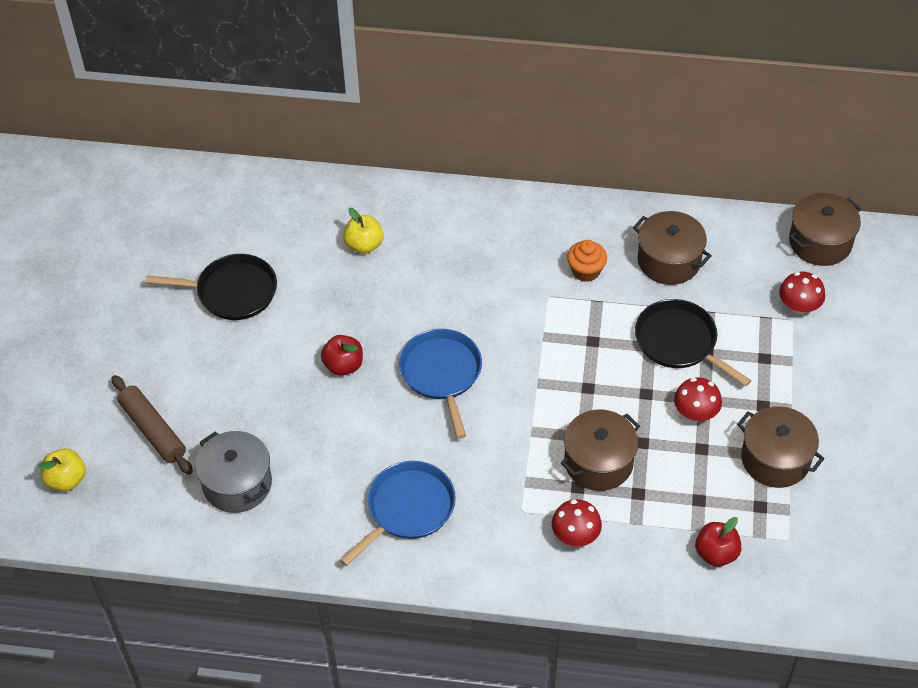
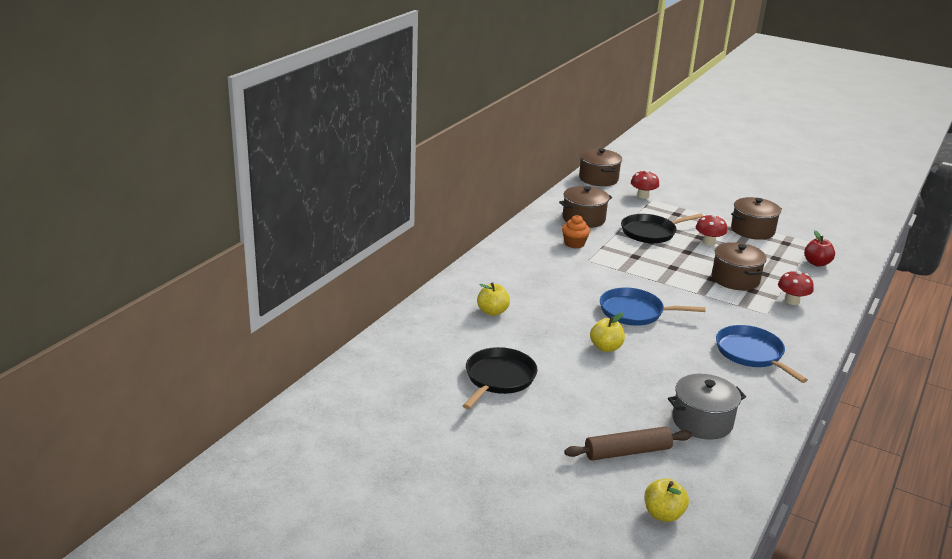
camera: 70 degrees left, 25 degrees down
red apple [321,335,363,376] -> yellow apple [590,313,625,352]

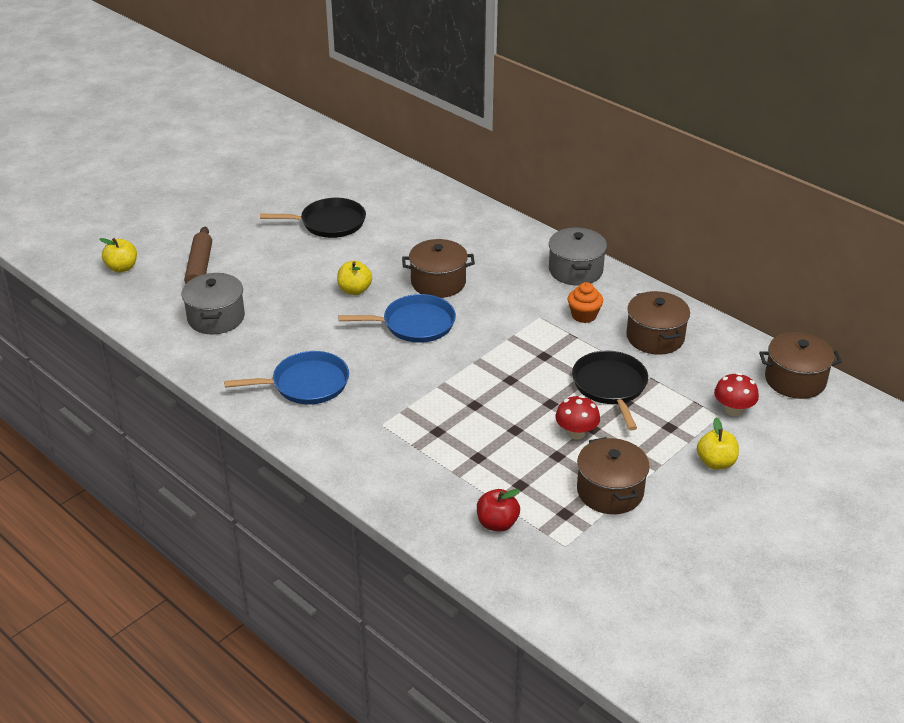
camera: 105 degrees right, 10 degrees up
black pan [463,347,537,409] -> black pan turned 45 degrees counterclockwise [260,198,366,238]
yellow apple [477,282,510,316] -> yellow apple moved to [697,418,739,470]
blue pan [600,288,705,326] -> blue pan turned 60 degrees clockwise [339,294,456,343]
brown pot [712,242,767,290] -> brown pot moved to [402,239,475,298]
red mushroom [778,270,814,305] -> none
none -> grey pot [549,228,607,285]

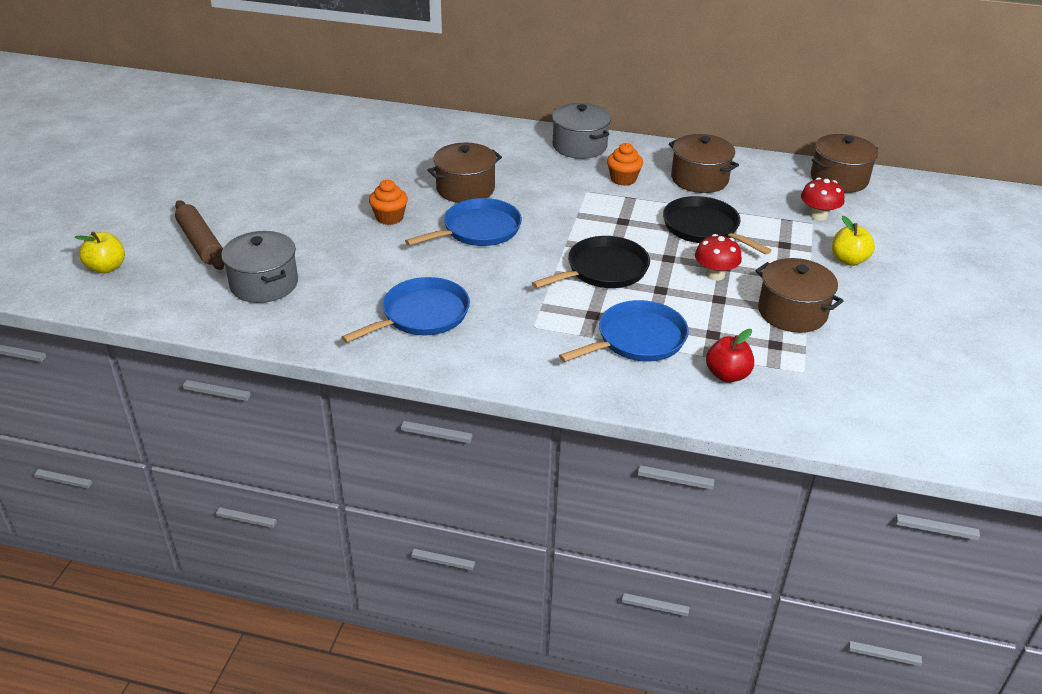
camera: 30 degrees left, 0 degrees up
black pan [260,198,366,238] -> black pan moved to [532,236,650,288]
yellow apple [337,261,372,295] -> orange cupcake [369,180,408,225]
none -> blue pan [559,300,689,362]

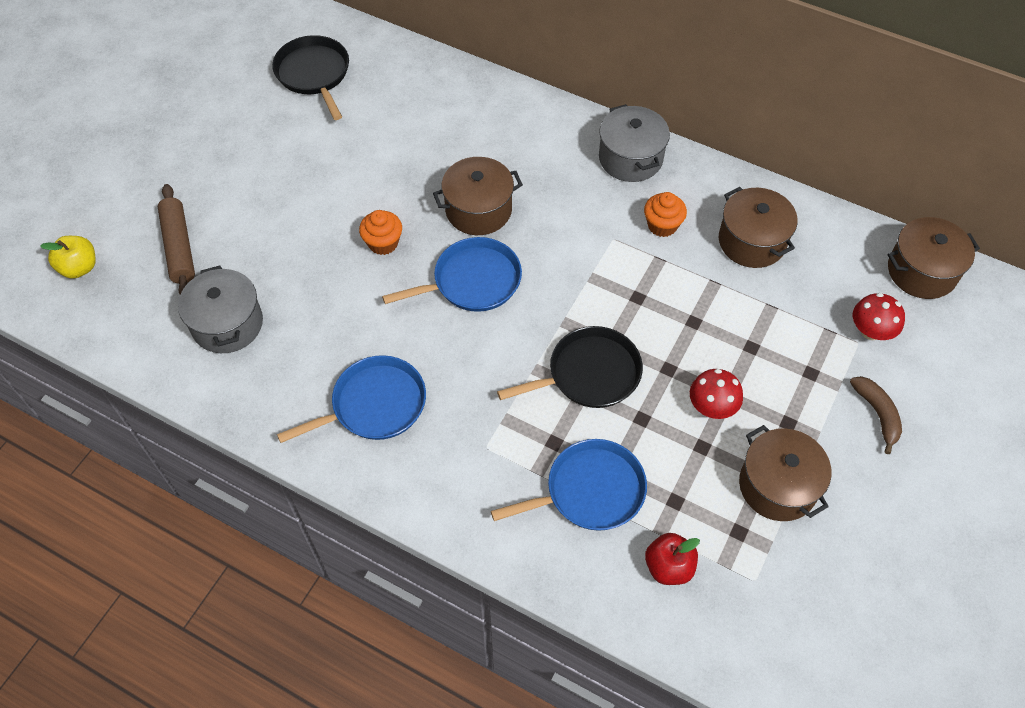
camera: 15 degrees right, 20 degrees up
black pan [663,196,772,255] -> black pan moved to [272,35,349,120]
yellow apple [832,216,875,266] -> brown banana [850,376,902,454]

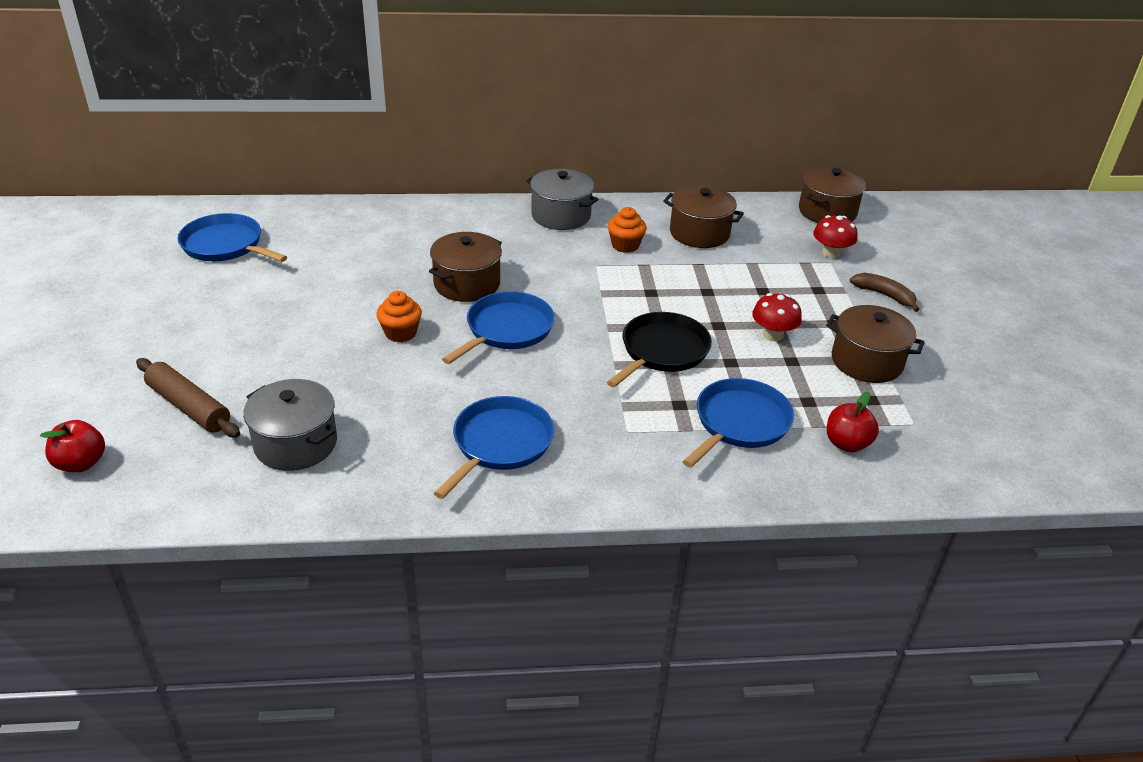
camera: 35 degrees left, 20 degrees down
yellow apple [40,236,96,279] -> red apple [40,420,105,472]
black pan [272,35,349,120] -> blue pan [177,213,287,262]

